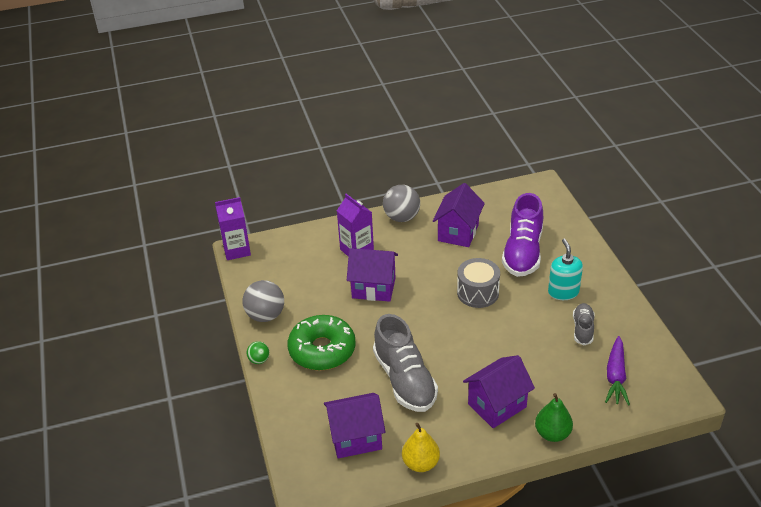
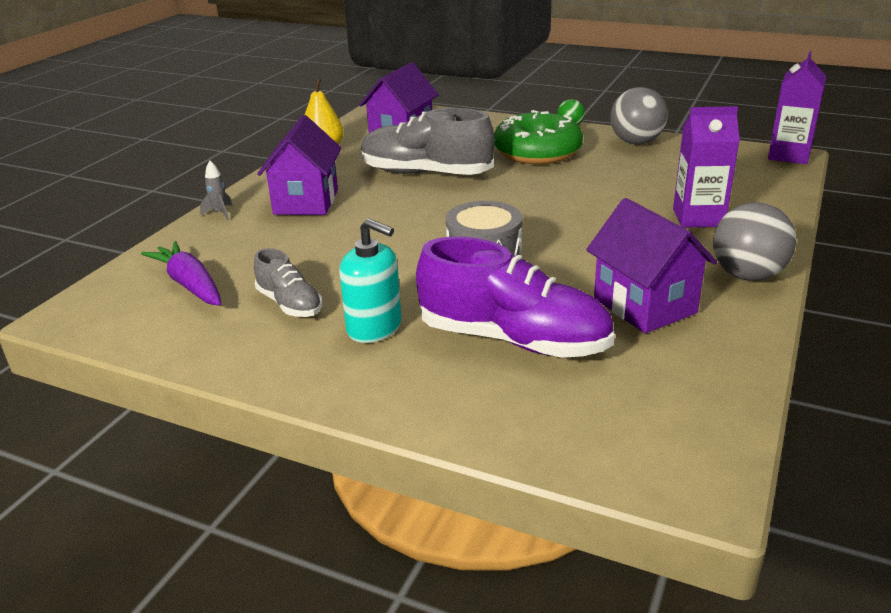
camera: 130 degrees right, 10 degrees down
purple house [347,248,398,302] -> none
purple shoe [502,193,543,277] -> purple shoe turned 150 degrees clockwise [416,237,615,358]
green pear [535,393,573,442] -> grey rocket [200,161,233,220]

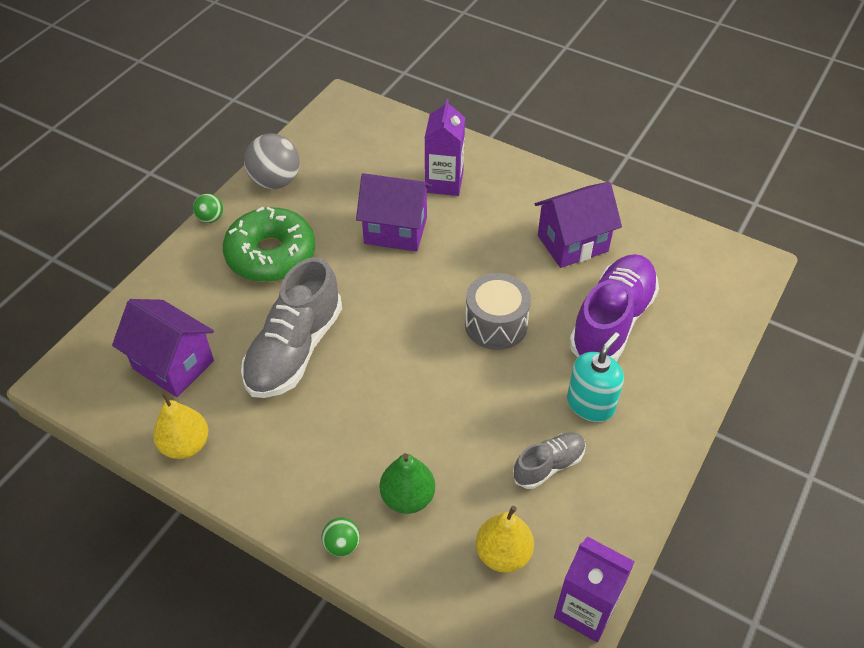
camera: 85 degrees left, 20 degrees up
purple carrot [141,241,221,306] -> yellow pear [476,506,534,573]
grey rocket [200,161,233,220] -> green ball [322,517,360,557]
purple house [257,115,342,215] -> purple house moved to [356,173,432,252]
grey ball [713,202,796,281] -> none
purple carton [768,51,827,164] -> purple carton moved to [554,536,635,642]
none -> green pear [380,453,435,514]

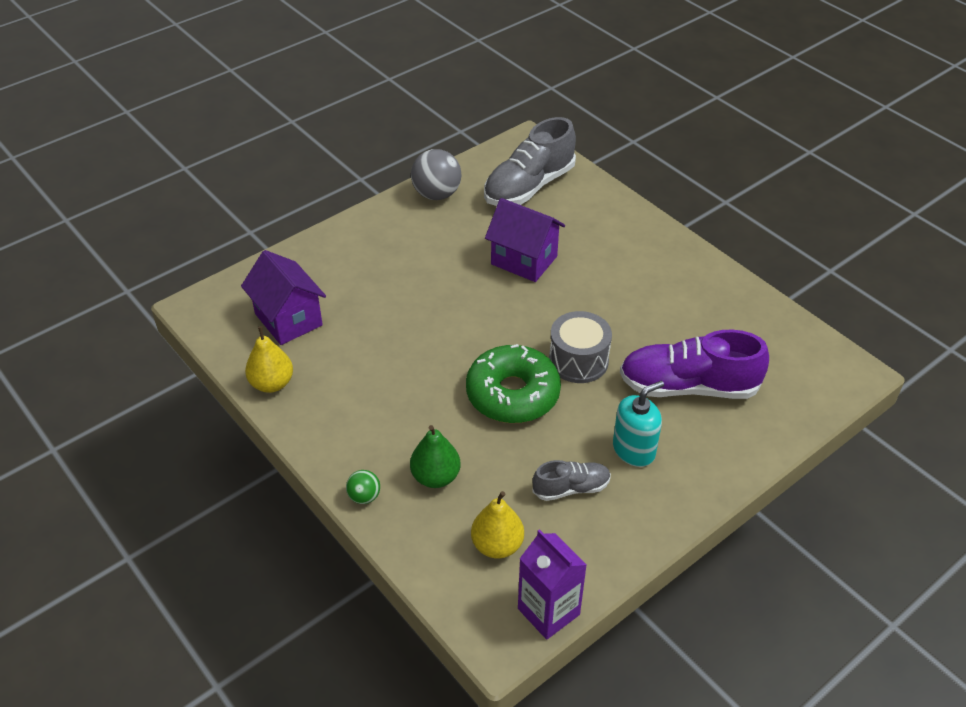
camera: 20 degrees right, 5 degrees down
green ball [193,194,223,223] -> none
green donut [223,207,315,282] -> green donut moved to [466,344,561,423]
grey shoe [241,257,342,398] -> grey shoe moved to [484,117,576,206]
purple carton [425,99,465,196] -> none
purple house [535,182,622,268] -> none
purple shoe [569,254,659,362] -> purple shoe turned 135 degrees counterclockwise [620,330,769,399]

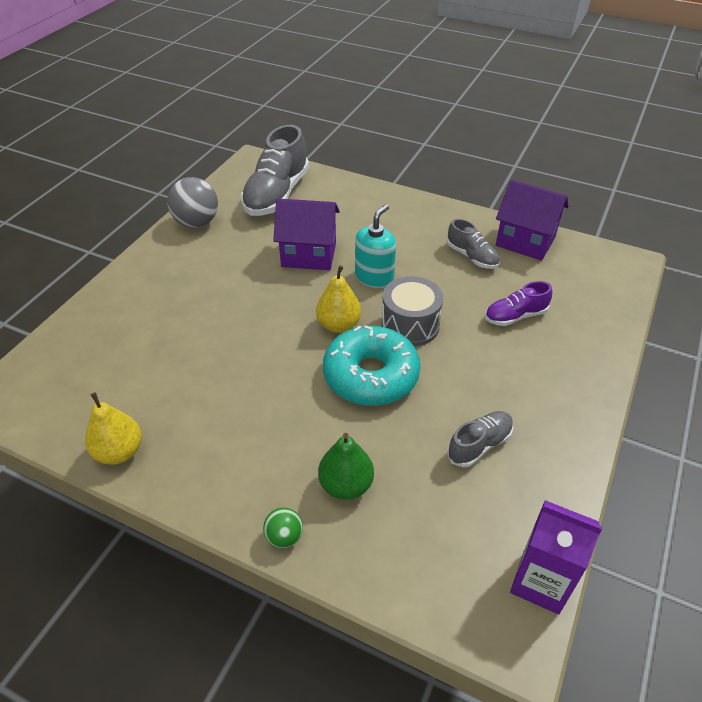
camera: 25 degrees left, 0 degrees up
purple house [241,250,326,345] -> purple house moved to [496,180,568,261]
green donut [466,344,561,423] -> turquoise donut [323,325,421,406]
yellow pear [471,491,524,559] -> yellow pear moved to [316,266,361,333]
turquoise soap dispenser [613,381,664,467] -> turquoise soap dispenser moved to [355,204,396,288]
purple shoe [620,330,769,399] -> purple shoe [485,281,552,326], size x0.53
none -> grey shoe [447,219,500,269]

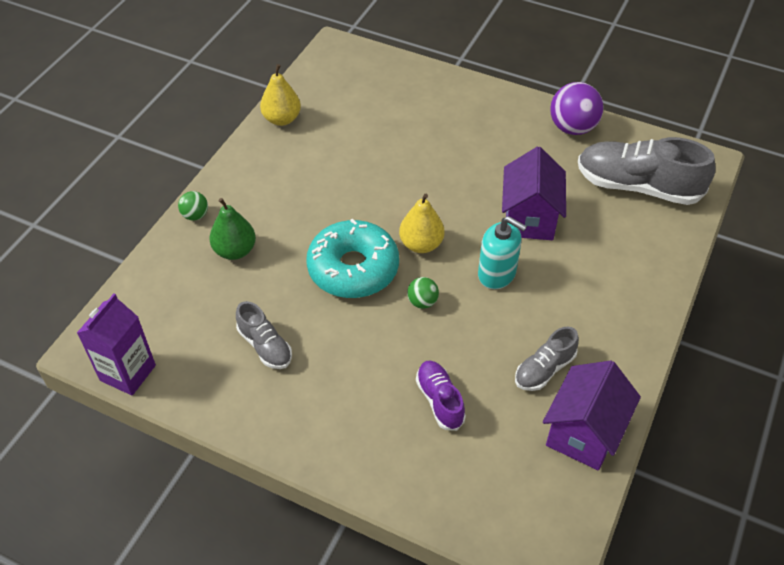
camera: 90 degrees right, 5 degrees up
grey ball [167,177,218,228] -> purple ball [550,82,604,135]
grey drum [381,276,443,346] -> green ball [407,277,439,309]

